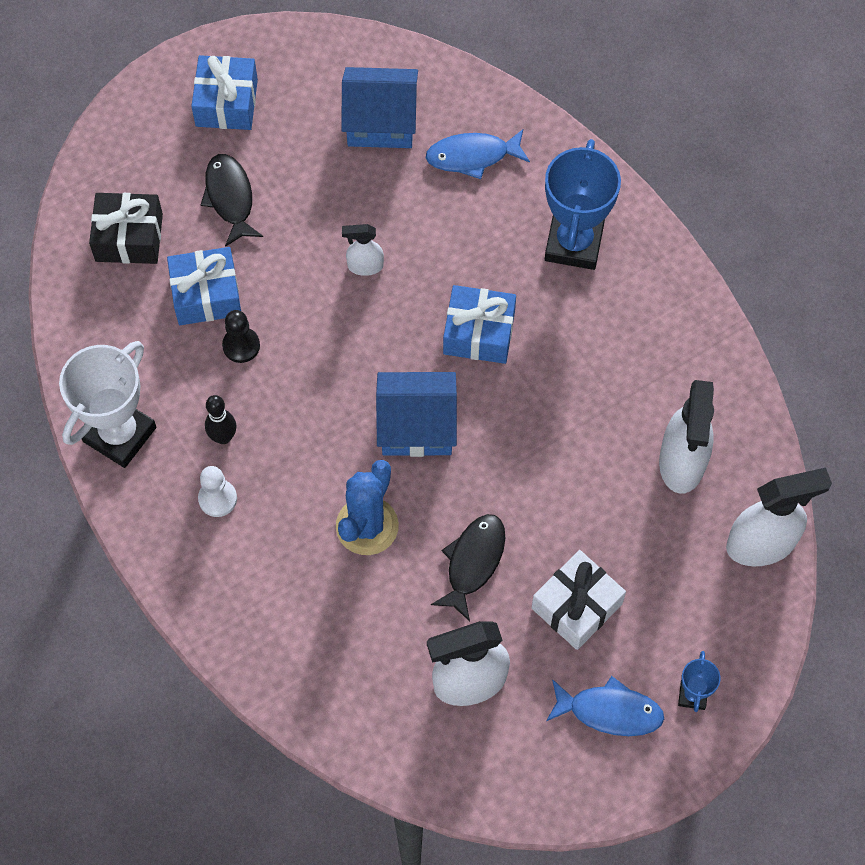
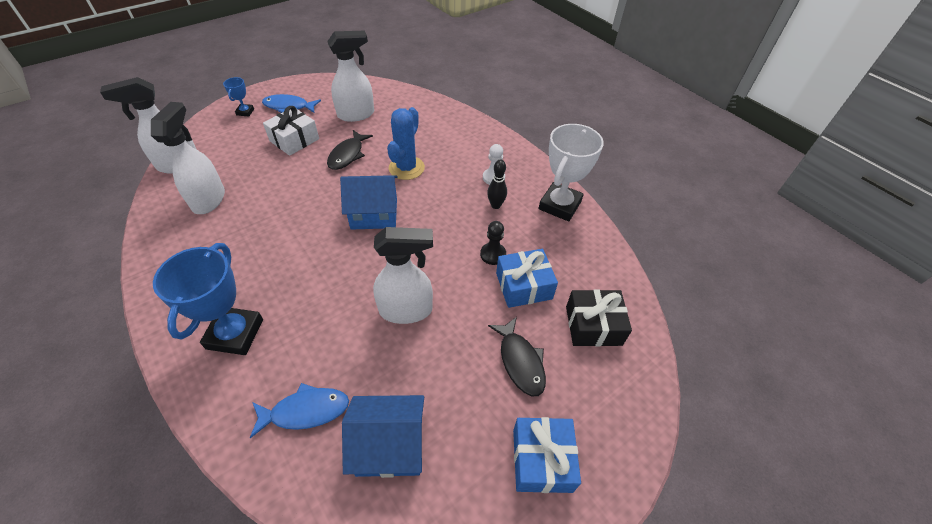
camera: 175 degrees right, 15 degrees down
white spray bottle [342,224,384,276] -> white spray bottle [373,227,433,324], size x1.91
blue gift [443,285,516,364] -> none

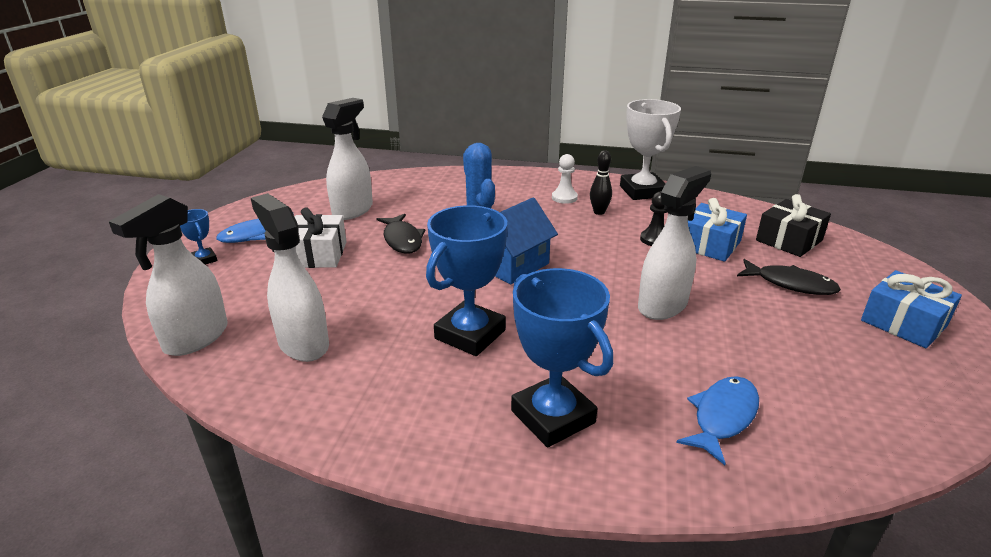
camera: 40 degrees left, 20 degrees down
blue house [342,395,424,478] -> none
none -> blue trophy [426,205,507,356]

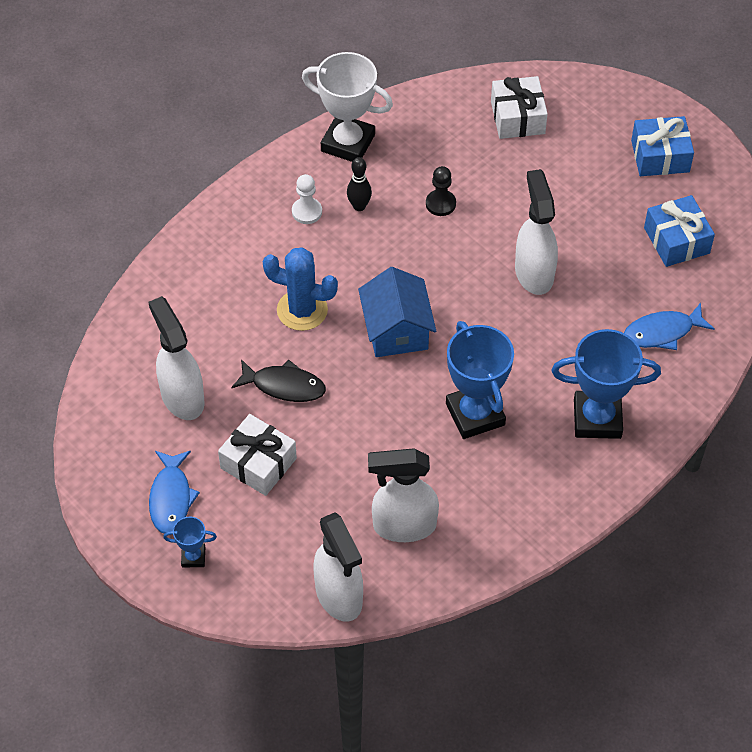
camera: 55 degrees left, 25 degrees up
blue fish [676,376,759,465] -> blue fish turned 90 degrees counterclockwise [624,303,715,350]
blue gift [688,198,747,262] -> blue gift moved to [644,195,715,267]
black fish [737,259,841,295] -> none
black gift [756,194,831,257] -> white gift [491,76,548,139]

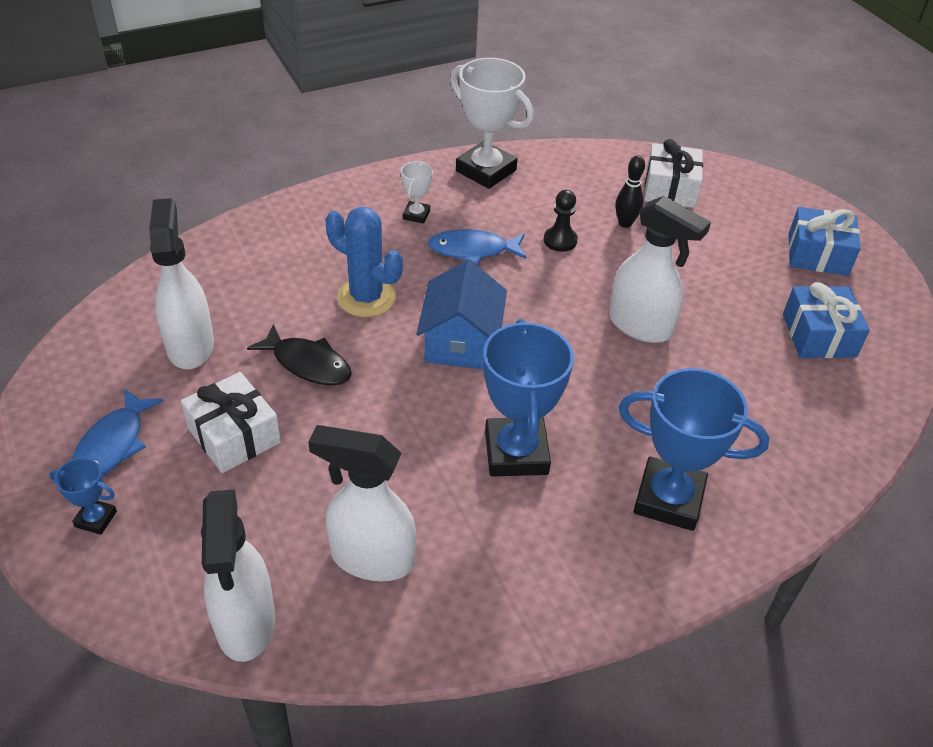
camera: 15 degrees right, 10 degrees down
white pawn [292,174,322,224] -> white trophy [401,162,433,224]
black bowling pin [347,157,372,211] -> black bowling pin moved to [615,155,645,228]
white spray bottle [515,169,558,295] -> white spray bottle turned 120 degrees clockwise [609,196,711,343]
blue fish [624,303,715,350] -> blue fish moved to [428,229,527,265]

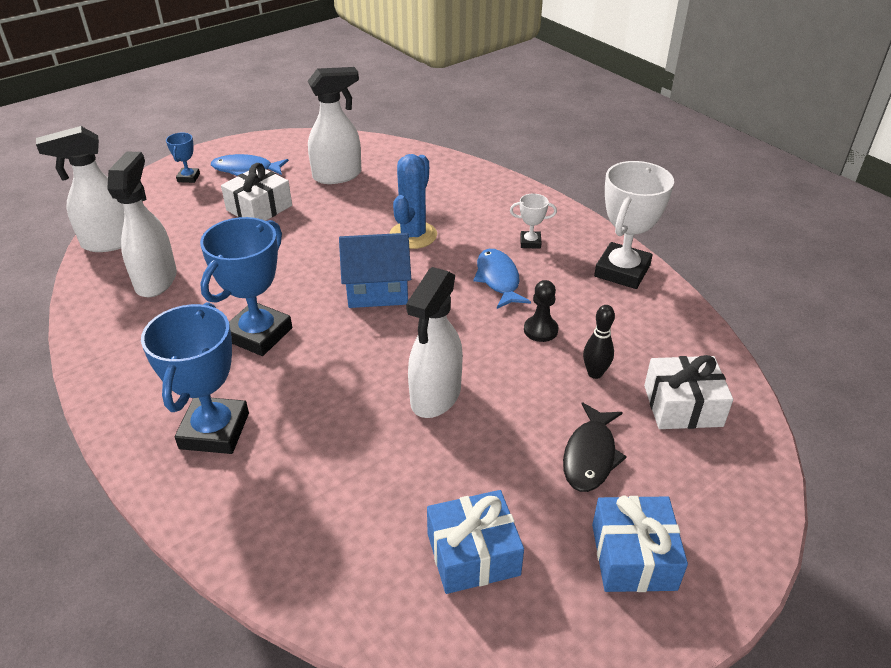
camera: 80 degrees right, 5 degrees down
black fish [247,324,352,386] -> black fish moved to [563,402,627,492]
blue trophy [483,319,574,477] -> blue trophy turned 45 degrees counterclockwise [200,217,292,356]

